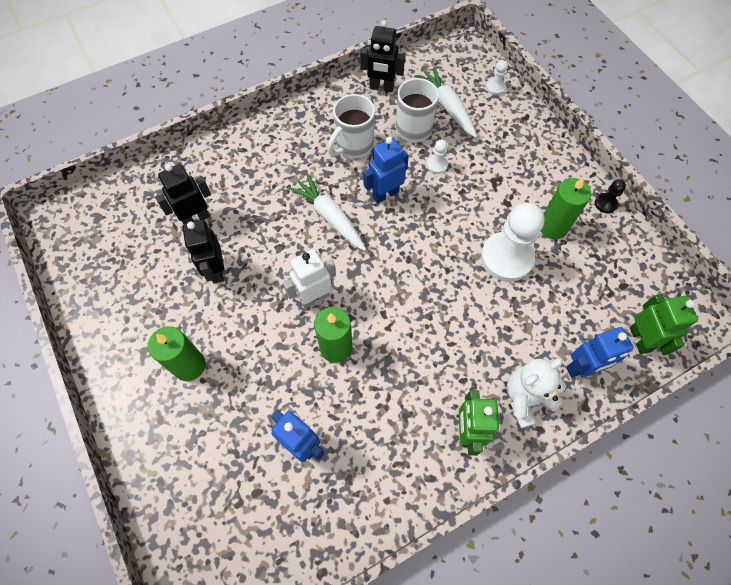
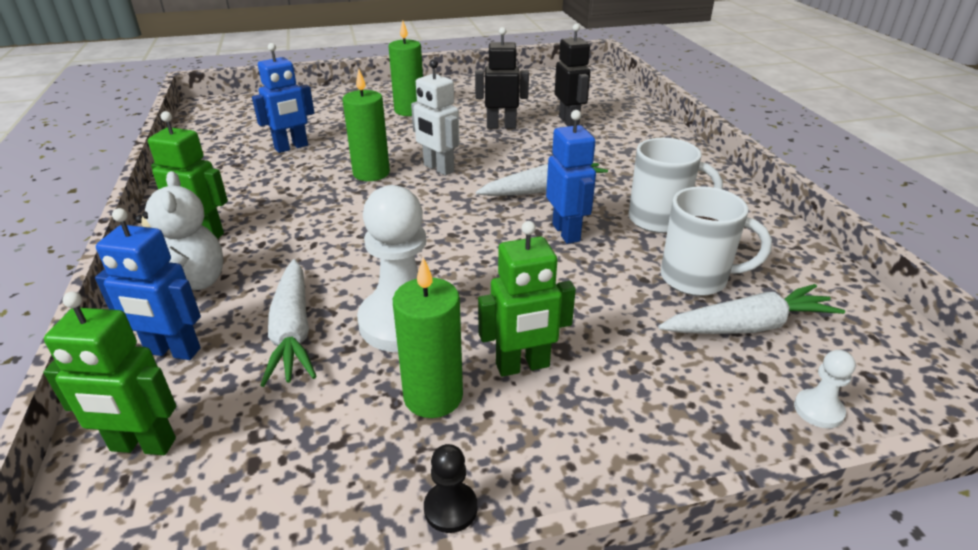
camera: 105 degrees right, 30 degrees down
white robot [283,249,336,309] -> white robot turned 150 degrees clockwise [411,59,460,176]
white mug [327,94,375,159] -> white mug turned 135 degrees clockwise [628,138,723,233]
black robot [360,20,405,92] -> none
white pawn [427,140,448,174] -> none
blue robot [566,327,634,377] -> blue robot turned 75 degrees counterclockwise [95,208,201,360]
none -> white carrot [260,259,317,387]
none -> green robot [478,221,576,377]

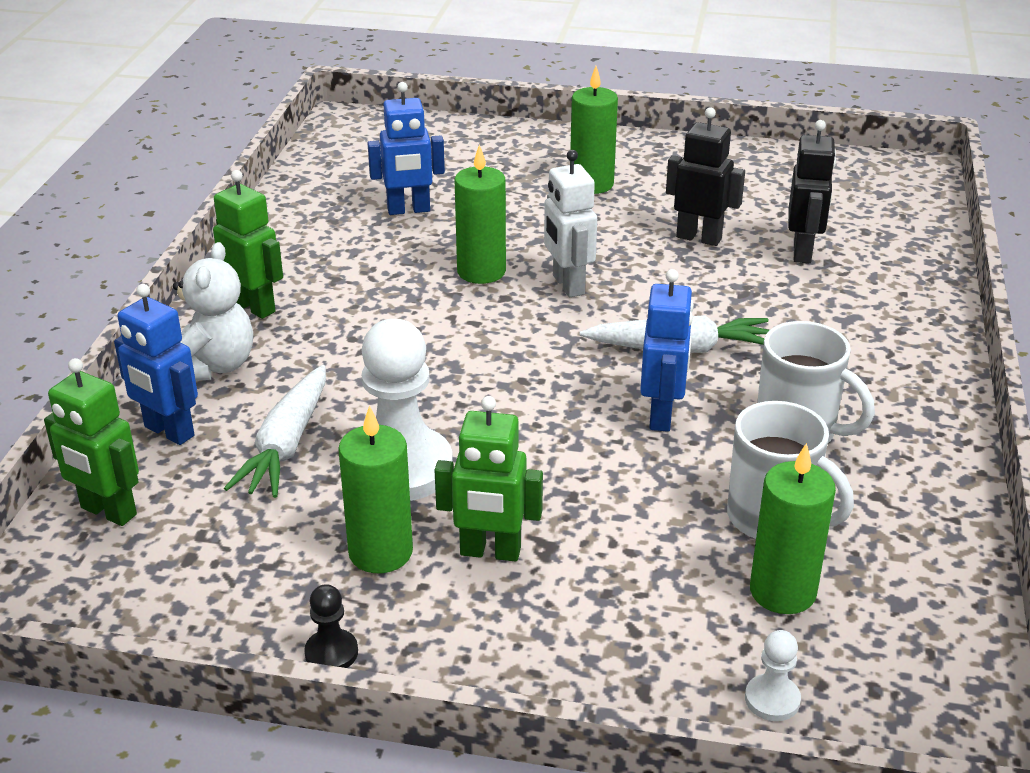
camera: 25 degrees right, 0 degrees up
white carrot [658,284,845,334] -> green candle [750,443,836,614]

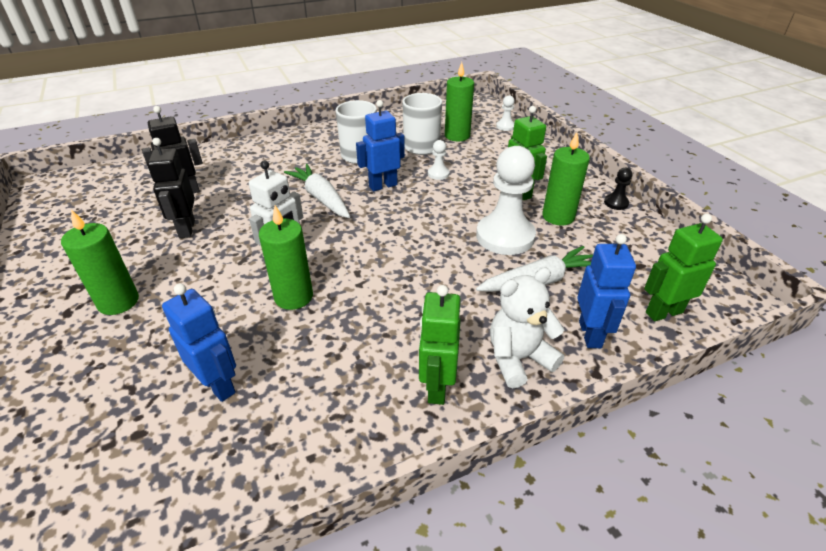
camera: 125 degrees left, 5 degrees up
green robot [44,358,139,526] -> green robot turned 105 degrees counterclockwise [644,214,723,321]
none -> white pawn [428,140,450,180]

